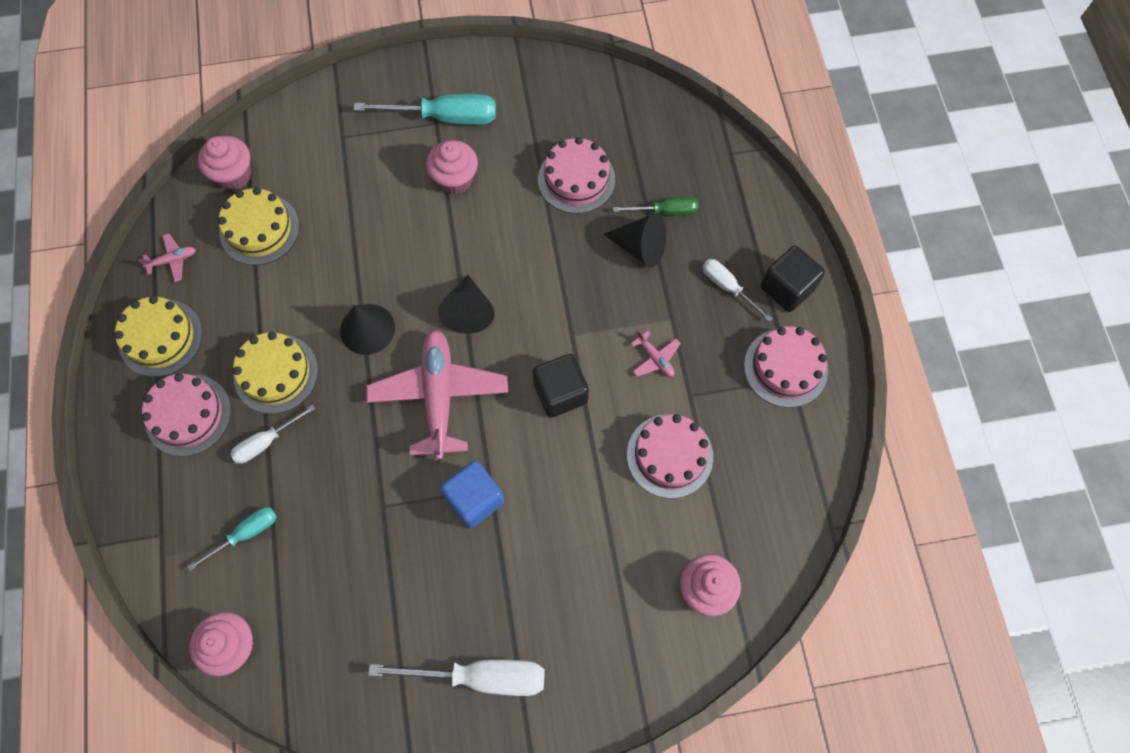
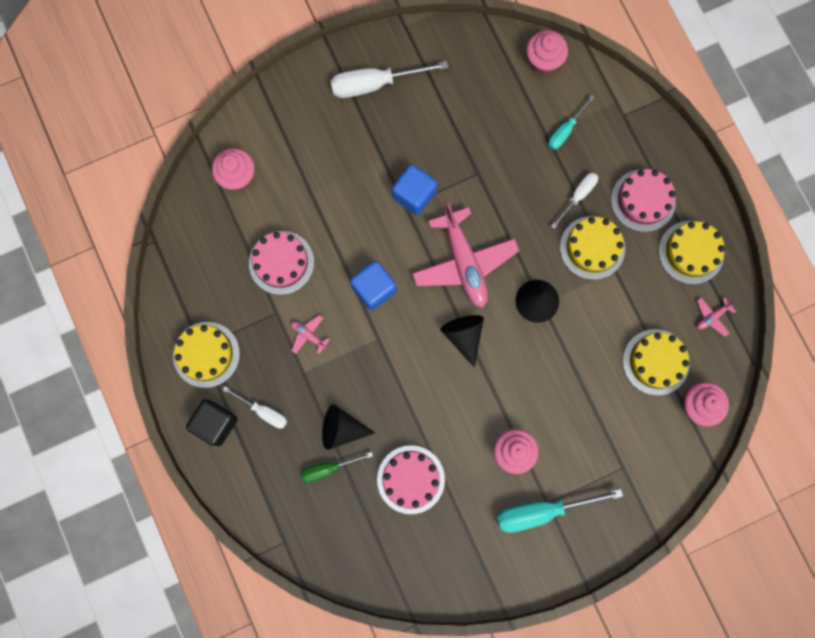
camera: 165 degrees right, 10 degrees up
black cube [532,354,589,418] -> blue cube [350,261,397,310]
pink cake [744,327,828,408] -> yellow cake [173,322,240,388]

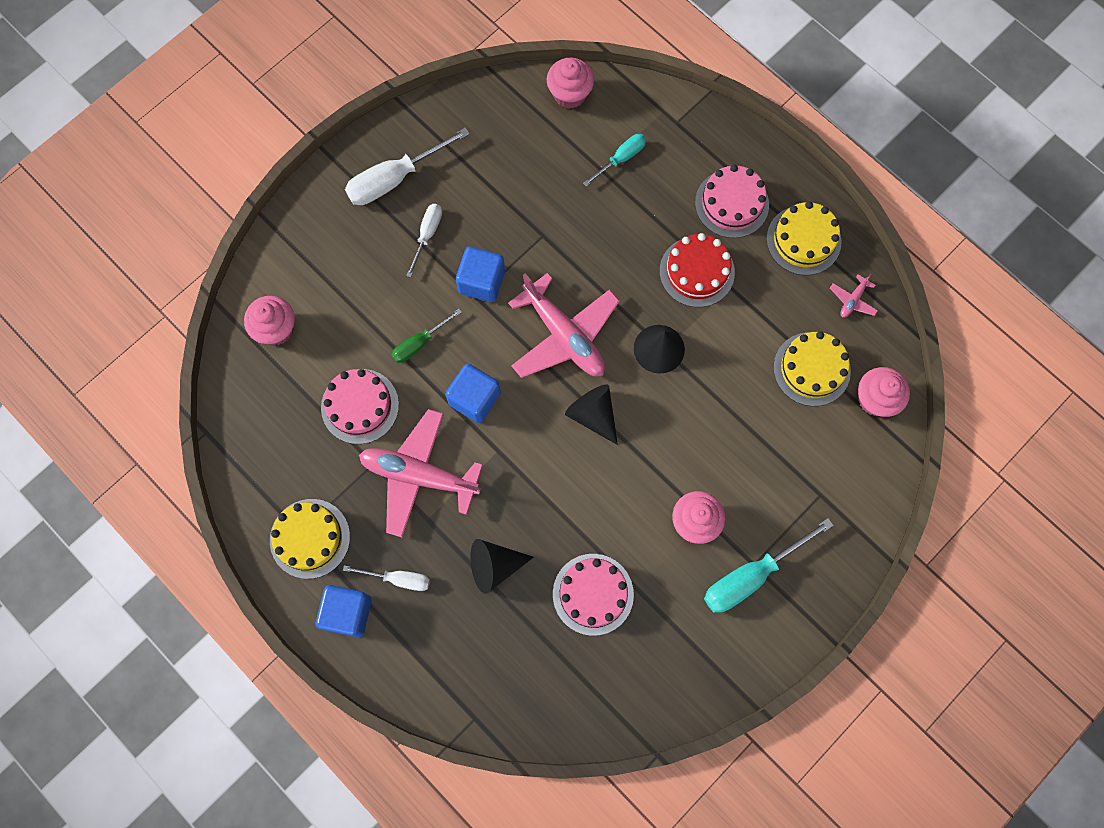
camera: 20 degrees left, 5 degrees down
black cube [186,399,237,447] -> blue cube [316,585,372,637]
pink plane [291,315,330,354] -> pink plane [359,409,483,537], size x2.41
green screwdriver [301,452,373,482] -> green screwdriver moved to [391,308,462,363]
turquoise screwdriver [548,95,595,150] -> turquoise screwdriver turned 150 degrees counterclockwise [583,134,646,186]
white screwdriver [551,172,598,229] -> white screwdriver moved to [406,204,442,278]
yellow cake [560,216,625,280] -> red cake [660,233,735,307]

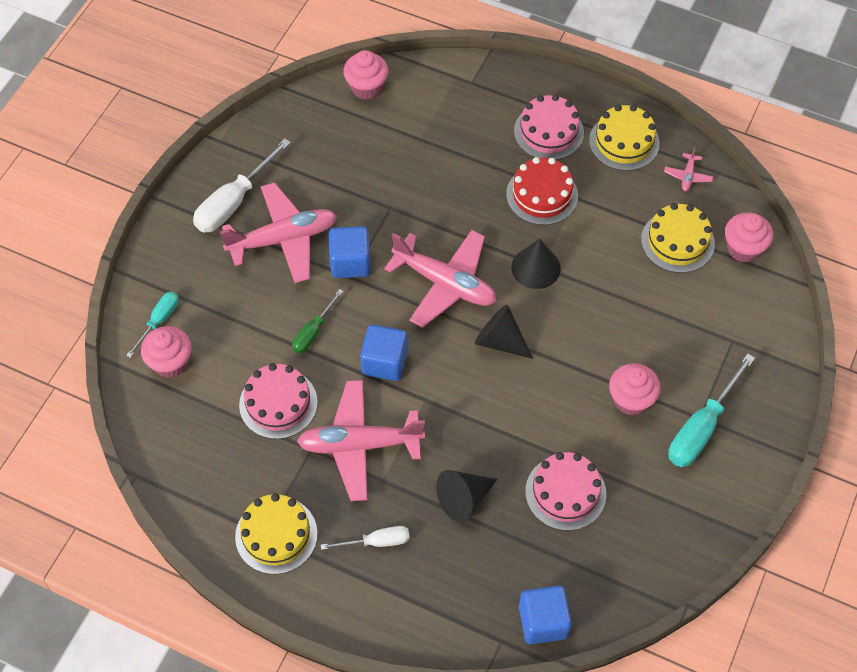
camera: 20 degrees left, 15 degrees down
blue cube [316,585,372,637] -> blue cube moved to [519,585,572,644]
white screwdriver [406,204,442,278] -> pink plane [220,182,337,283]
turquoise screwdriver [583,134,646,186] -> turquoise screwdriver moved to [126,292,179,358]

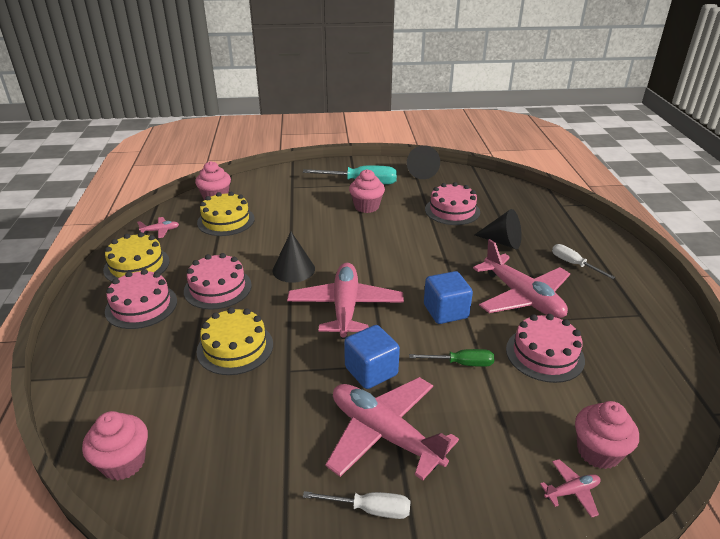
camera: 120 degrees left, 25 degrees down
turquoise screwdriver [126,292,179,358] -> pink plane [540,459,601,518]
white screwdriver [193,138,291,233] -> white screwdriver [303,491,411,519], size x0.58
yellow cake [235,493,318,574] -> yellow cake moved to [196,307,273,375]
black cone [475,304,533,359] -> black cone moved to [407,145,440,179]
red cake [506,157,578,225] -> pink cake [184,253,252,310]
blue cube [519,585,572,644] -> none

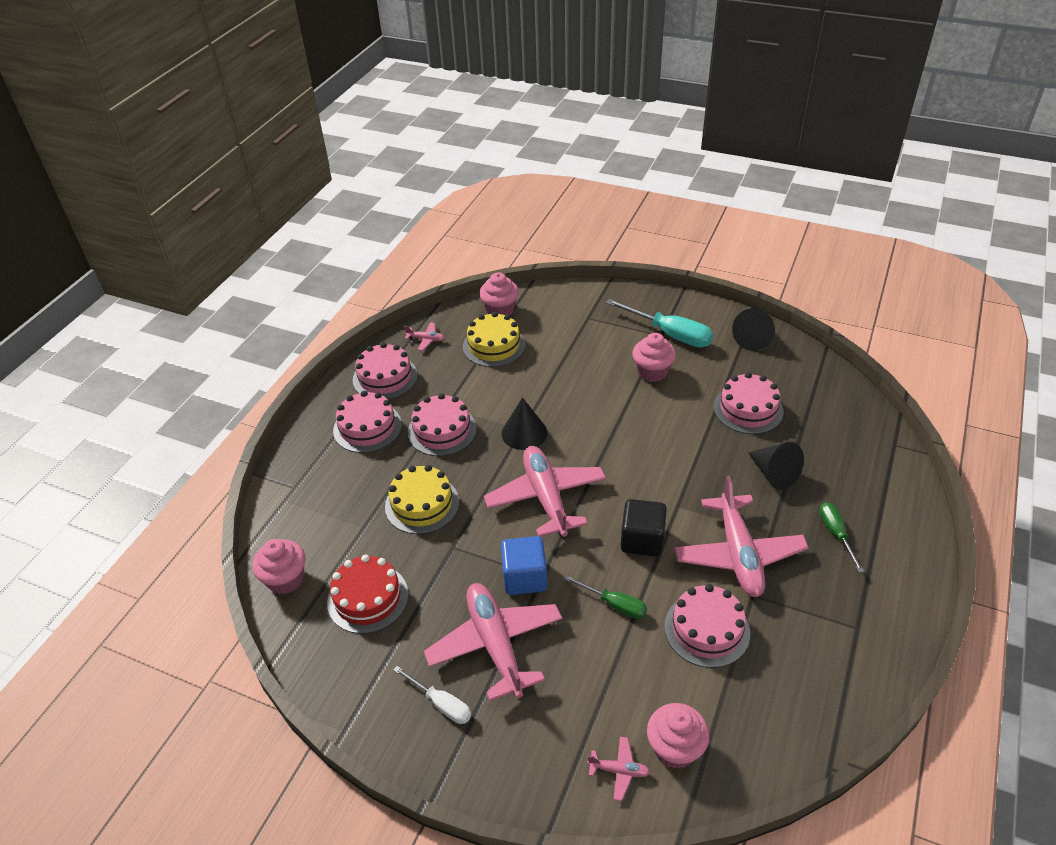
camera: 30 degrees right, 10 degrees up
yellow cake [103,232,170,282] -> pink cake [353,343,418,399]
pink plane [287,263,404,339] -> pink plane turned 45 degrees counterclockwise [484,446,606,537]
blue cube [424,271,473,324] -> black cube [621,499,667,556]
white screwdriver [552,244,615,279] -> green screwdriver [819,502,864,573]
none -> red cake [327,554,408,634]

